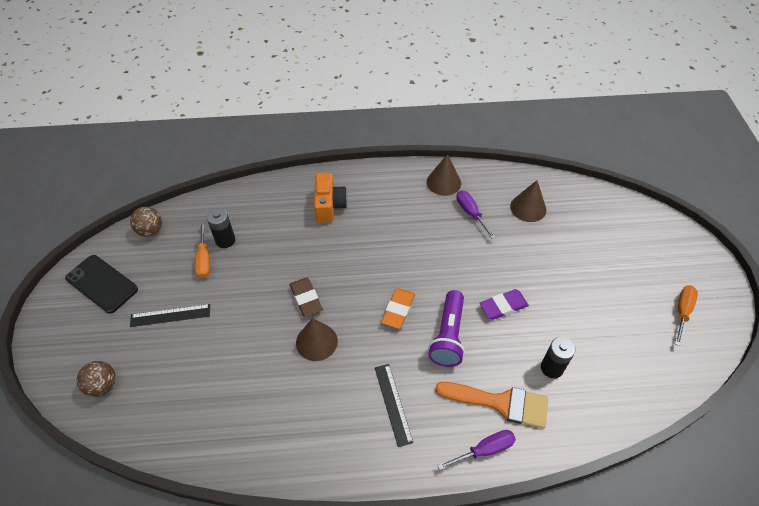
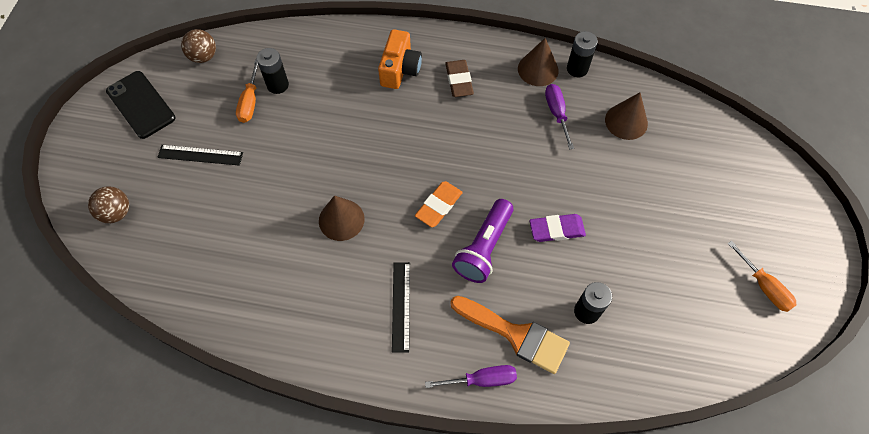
camera: 15 degrees right, 10 degrees up
brown eraser [290,277,323,317] -> brown eraser moved to [445,60,474,97]
orange screwdriver [675,285,698,346] -> orange screwdriver turned 105 degrees clockwise [728,241,797,312]
none -> black battery [567,31,598,77]

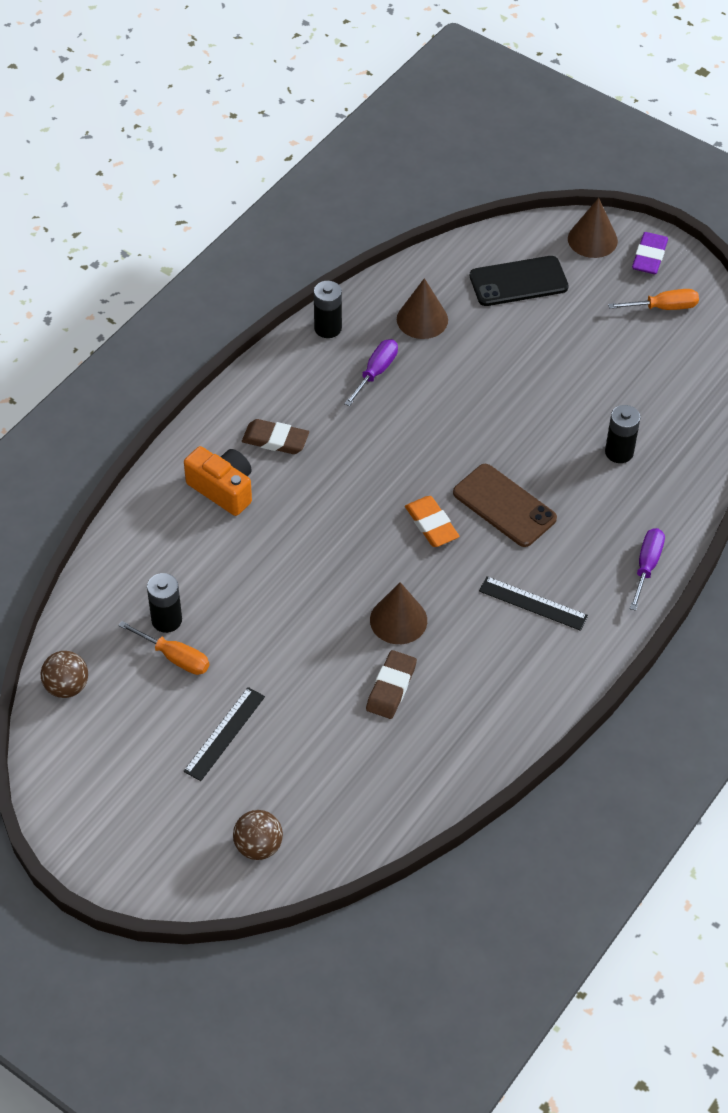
camera: 65 degrees left, 10 degrees down
black phone [106,71,176,139] -> black phone moved to [470,256,568,306]
orange brush [450,296,570,374] -> none
purple flashlight [452,199,513,283] -> brown phone [453,464,557,547]
brown cone [518,38,559,86] -> brown cone moved to [568,198,618,258]
purple eraser [529,214,586,242] -> purple eraser moved to [632,232,668,274]
purple screwdriver [545,84,574,150] -> purple screwdriver turned 105 degrees clockwise [344,339,398,406]
none -> brown eraser [366,650,417,719]

